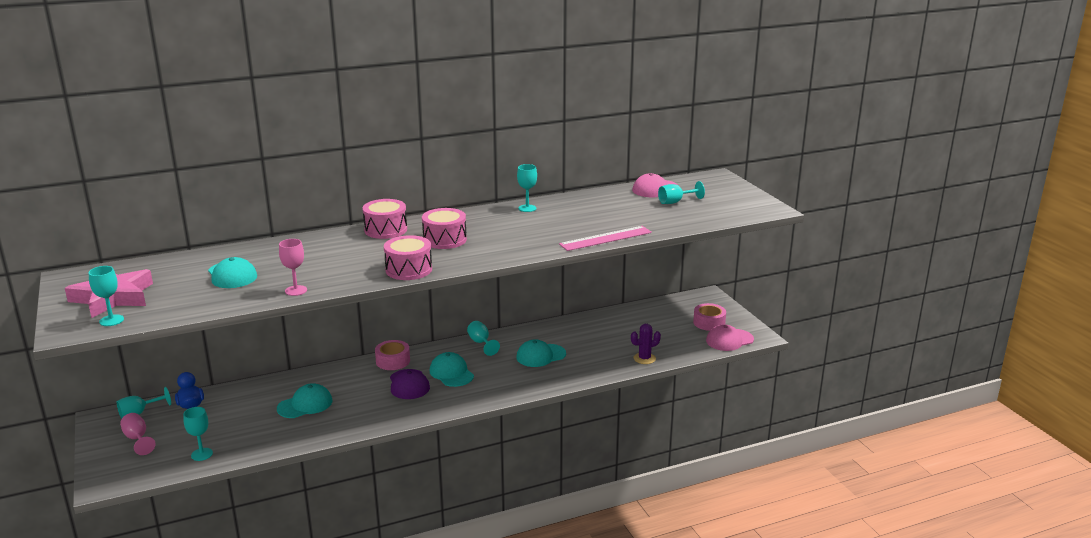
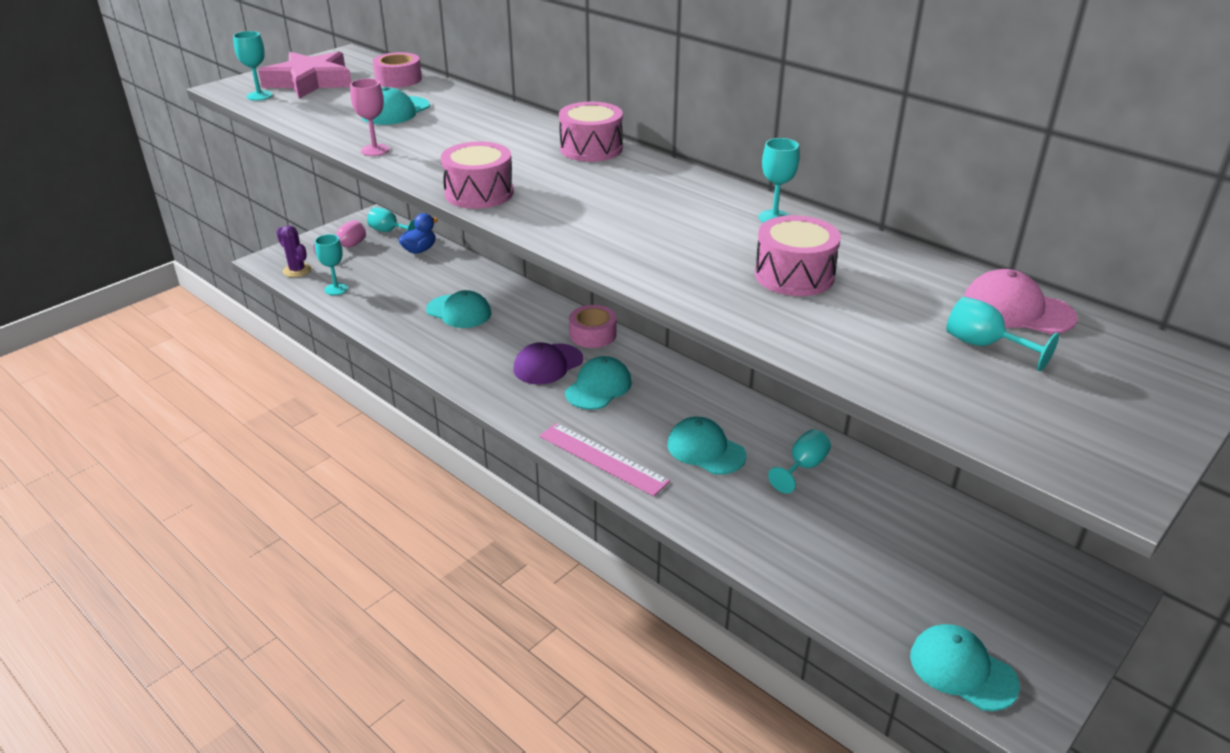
camera: 65 degrees right, 10 degrees up
pink drum [422,208,467,249] -> pink drum moved to [755,215,841,296]
turquoise goblet [467,321,500,356] -> turquoise goblet moved to [768,429,831,494]
pink ruler [559,226,652,251] -> pink ruler moved to [539,423,670,496]
purple cactus [631,324,661,364] -> purple cactus moved to [276,225,312,277]
pink tape [693,303,726,331] -> pink tape moved to [373,52,422,88]
pink cap [706,324,754,351] -> turquoise cap [910,624,1020,711]

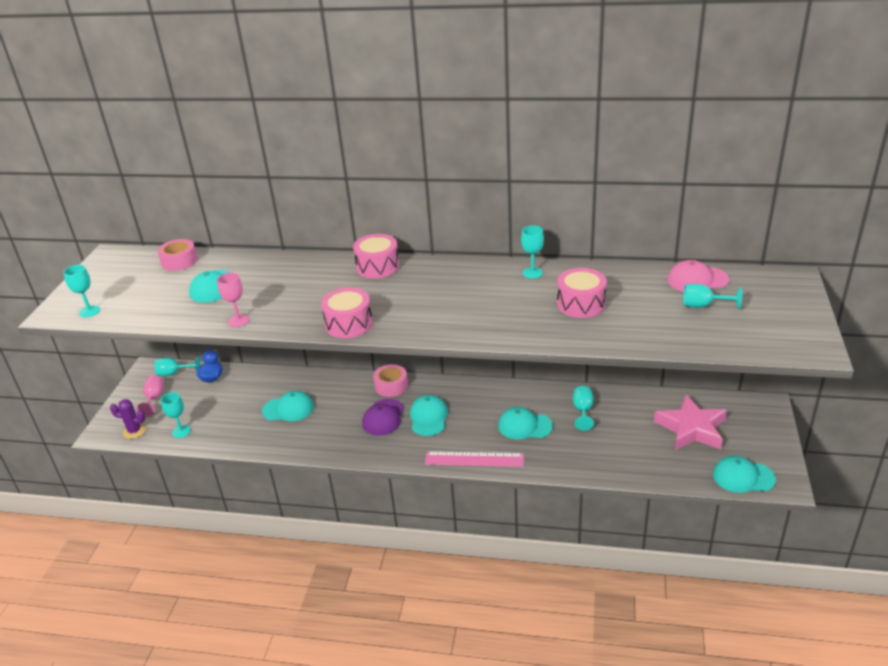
camera: 30 degrees left, 0 degrees up
pink star [258,51,351,99] -> pink star moved to [654,395,727,450]

